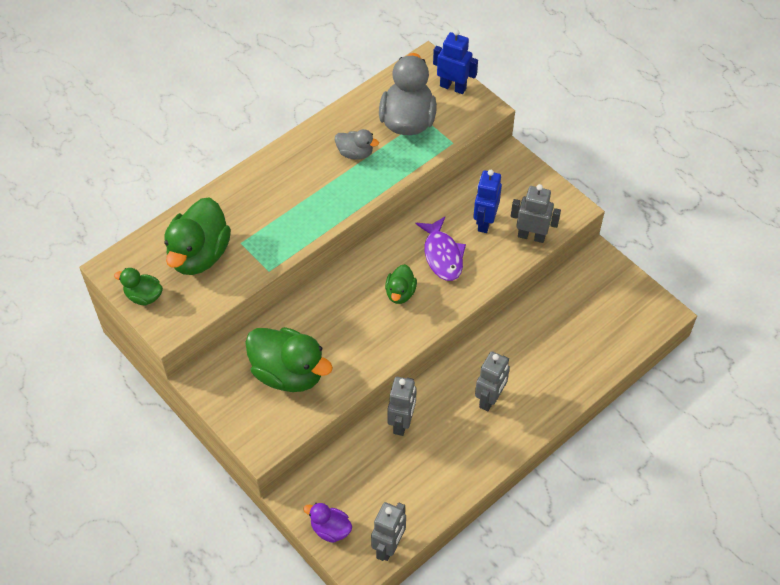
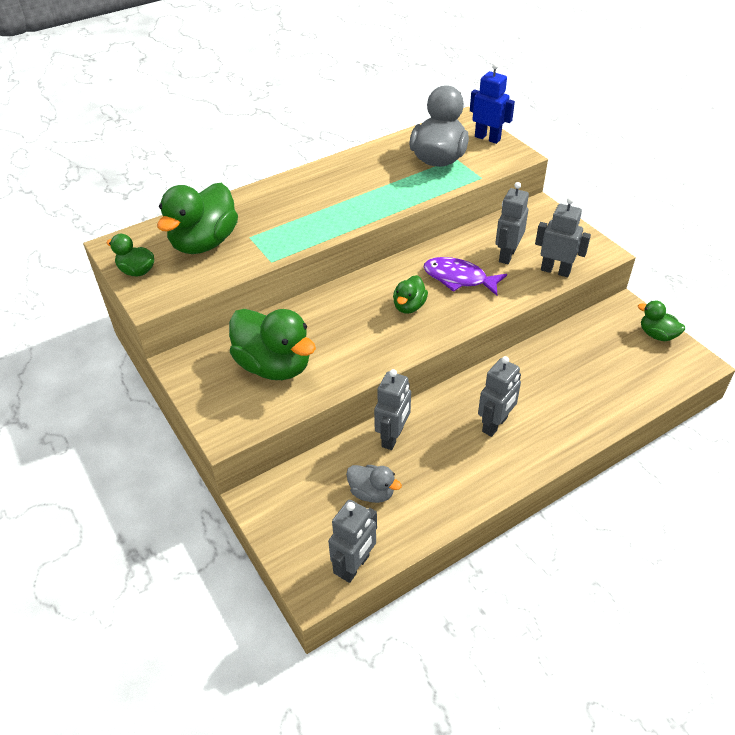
camera: 10 degrees right, 10 degrees down
purple duck [303,503,352,543] -> none
grey duck [335,129,379,160] -> grey duck moved to [346,465,402,503]
purple fish [416,217,466,281] -> purple fish turned 120 degrees clockwise [424,257,507,296]
blue robot [473,170,502,233] -> grey robot [495,182,529,264]
none -> green duck [638,301,685,341]

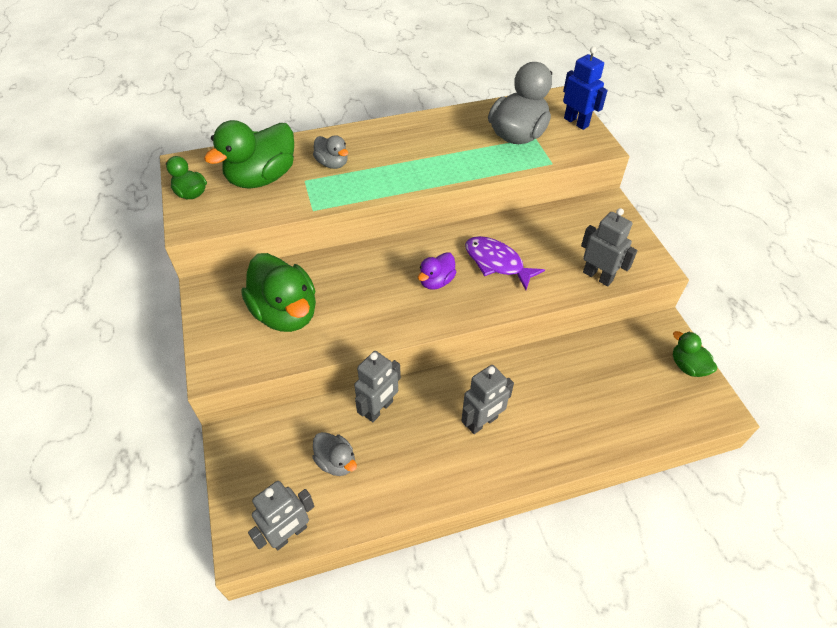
camera: 15 degrees right, 5 degrees up
green duck [393,275,428,314] -> purple duck [418,252,456,290]
grey robot [495,182,529,264] -> none
none -> grey duck [313,135,348,169]

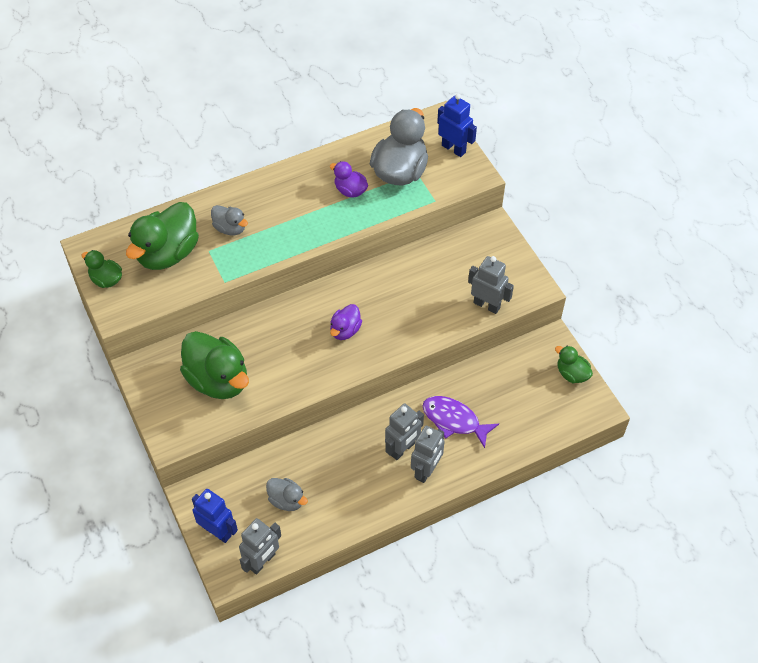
camera: 10 degrees left, 5 degrees up
grey robot [354,351,401,422] -> grey robot moved to [411,426,445,483]
purple fish [465,236,545,290] -> purple fish moved to [423,396,499,448]
none -> blue robot [192,489,238,543]
none -> purple duck [330,161,368,198]

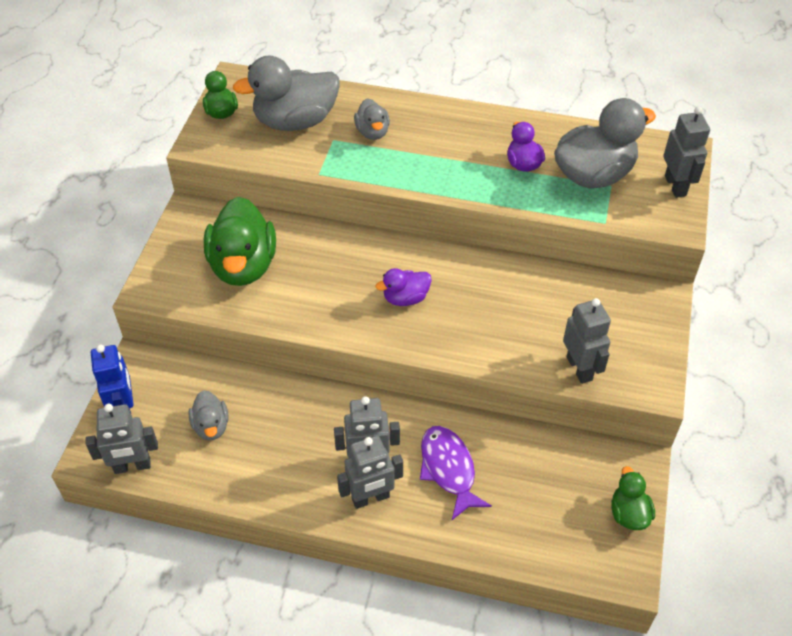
camera: 40 degrees right, 5 degrees down
green duck [126,202,199,270] -> grey duck [233,55,339,131]
blue robot [437,94,477,157] -> grey robot [663,106,710,198]

